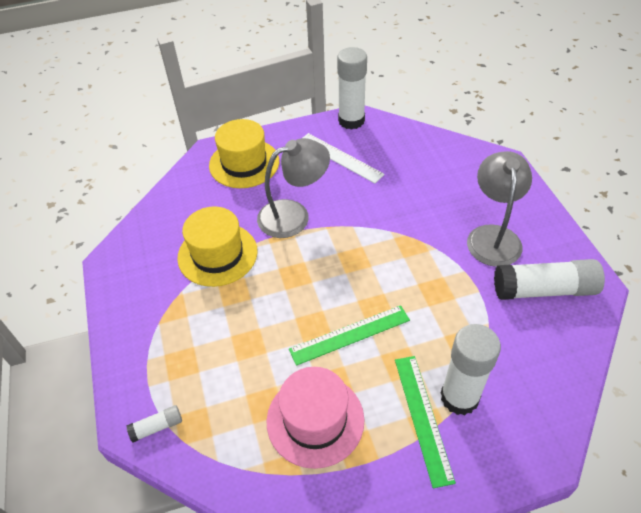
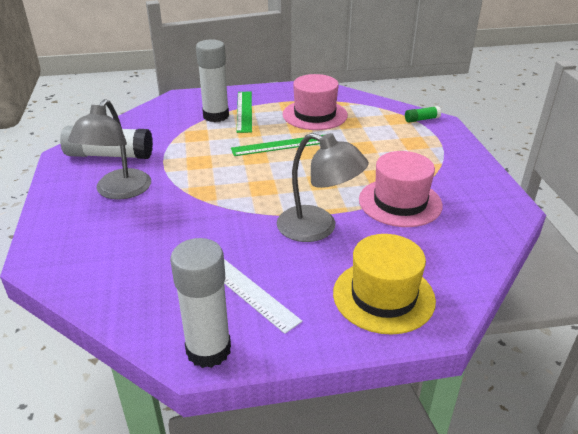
camera: 175 degrees left, 15 degrees down
white glue stick [126,405,182,442] -> green glue stick [405,106,441,123]
yellow hat [177,206,257,287] -> pink hat [359,151,443,227]
grey lamp [257,138,330,238] -> grey lamp turned 135 degrees counterclockwise [277,133,369,242]

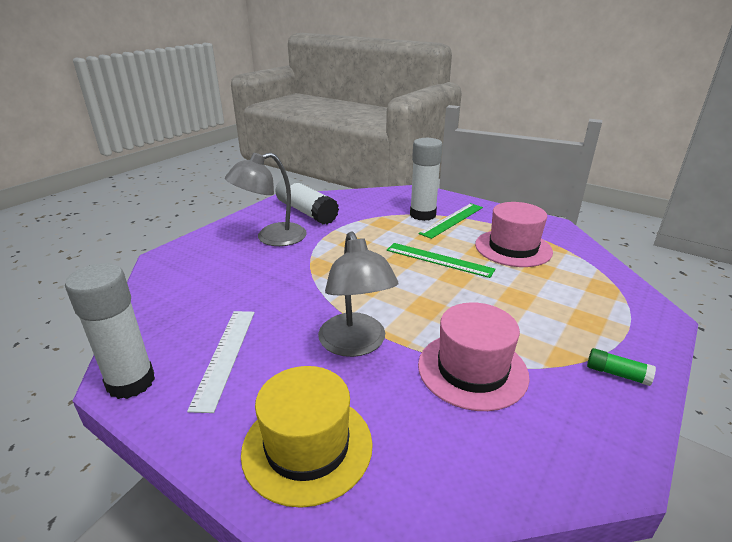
camera: 45 degrees right, 5 degrees down
green glue stick [405,106,441,123] -> green glue stick moved to [587,348,656,386]

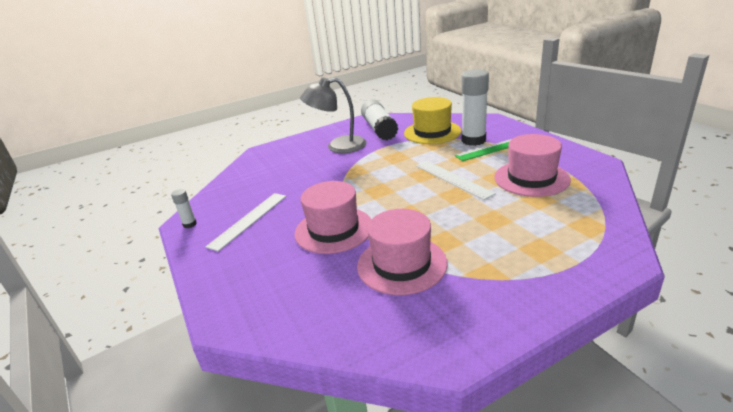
camera: 30 degrees right, 0 degrees up
white glue stick [65,263,155,399] -> white glue stick [171,189,197,228], size x0.46
yellow hat [241,366,373,508] -> yellow hat moved to [404,97,461,144]
grey lamp [318,231,398,357] -> pink hat [295,181,371,254]
green ruler [387,243,496,278] -> white ruler [416,161,496,200]
green glue stick [587,348,656,386] -> none

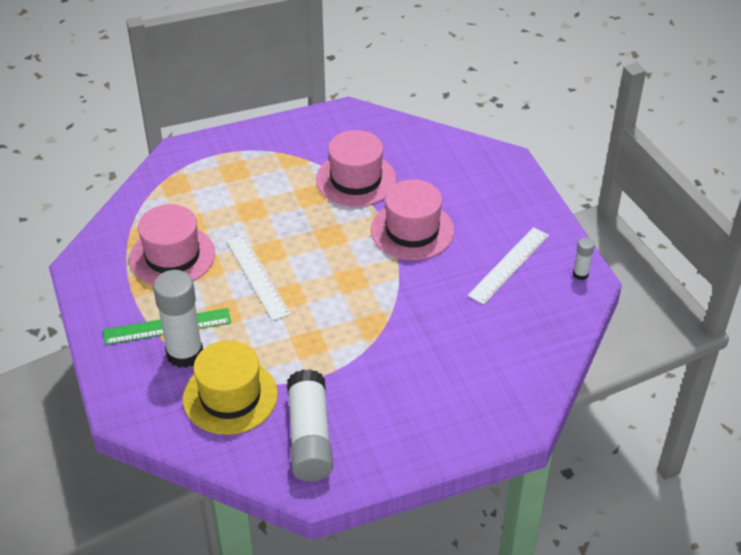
camera: 175 degrees left, 15 degrees up
grey lamp [300,77,367,153] -> none

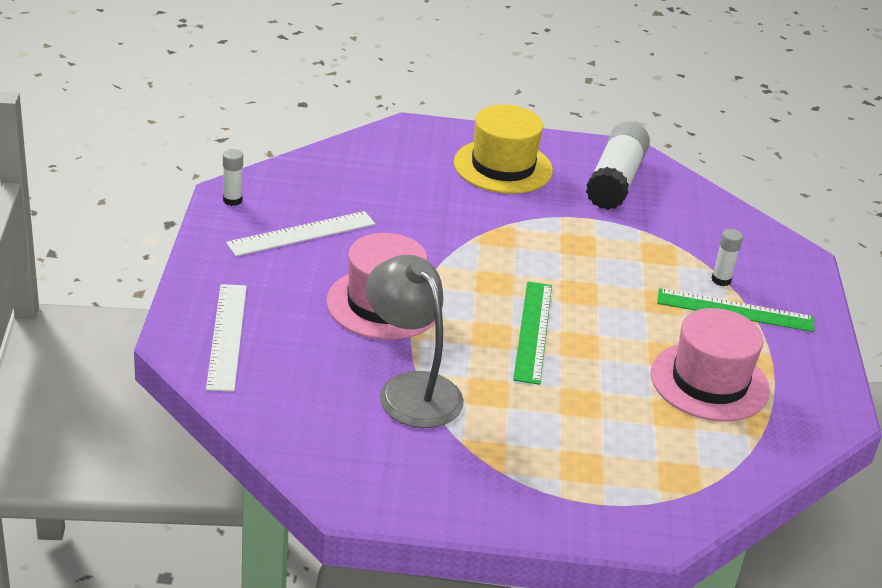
camera: 160 degrees left, 10 degrees down
white glue stick [153,270,203,368] -> white glue stick [712,229,743,286], size x0.46
yellow hat [183,340,278,435] -> yellow hat moved to [454,105,553,194]
white ruler [227,235,291,321] -> white ruler moved to [206,284,247,392]
pink hat [316,130,396,207] -> grey lamp [366,255,464,428]
none -> green ruler [513,281,552,385]

